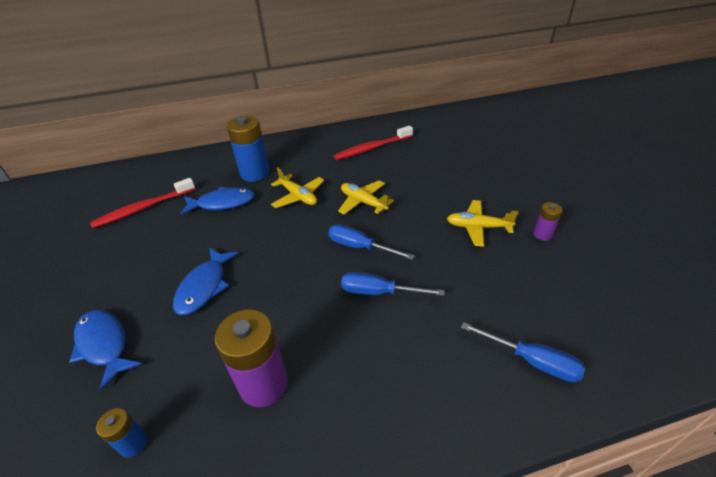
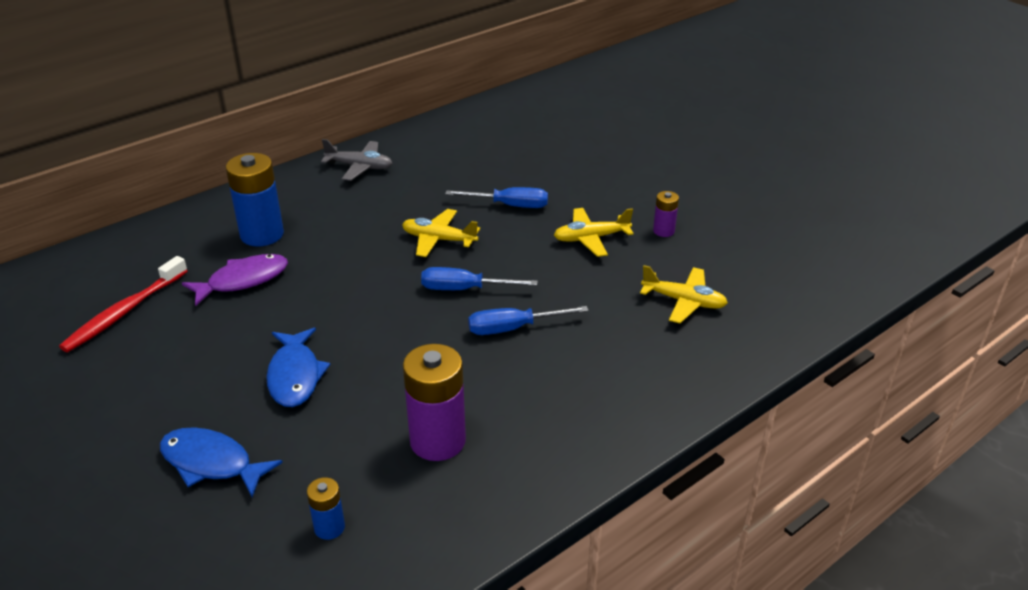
camera: 25 degrees left, 5 degrees down
blue fish [180,187,255,215] -> purple fish [182,254,288,306]
yellow plane [271,167,324,208] -> yellow plane moved to [640,265,728,323]
red toothbrush [334,126,413,160] -> none
blue screwdriver [461,322,585,382] -> blue screwdriver moved to [445,187,548,208]
none -> grey plane [321,139,393,181]

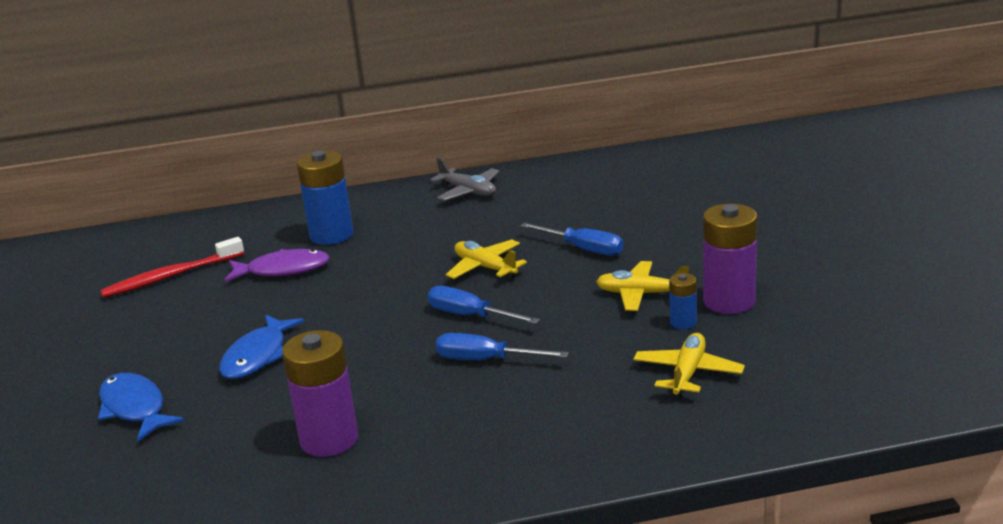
camera: 30 degrees right, 10 degrees down
blue battery [307,477,345,540] -> blue battery moved to [669,273,697,329]
yellow plane [640,265,728,323] -> yellow plane turned 120 degrees counterclockwise [633,333,745,398]
purple battery [653,191,679,237] -> purple battery [703,204,757,314], size x1.99

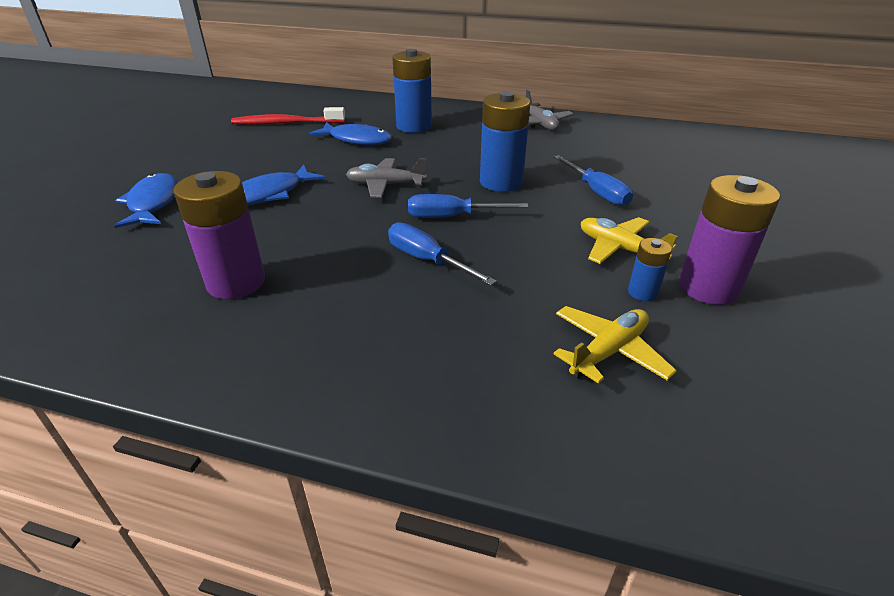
camera: 25 degrees right, 10 degrees up
purple fish [225,249,330,282] -> blue fish [309,122,392,145]
blue screwdriver [428,286,540,324] -> blue screwdriver turned 60 degrees counterclockwise [408,194,528,218]
yellow plane [446,239,527,279] -> blue battery [480,91,530,192]
none -> grey plane [346,158,427,198]

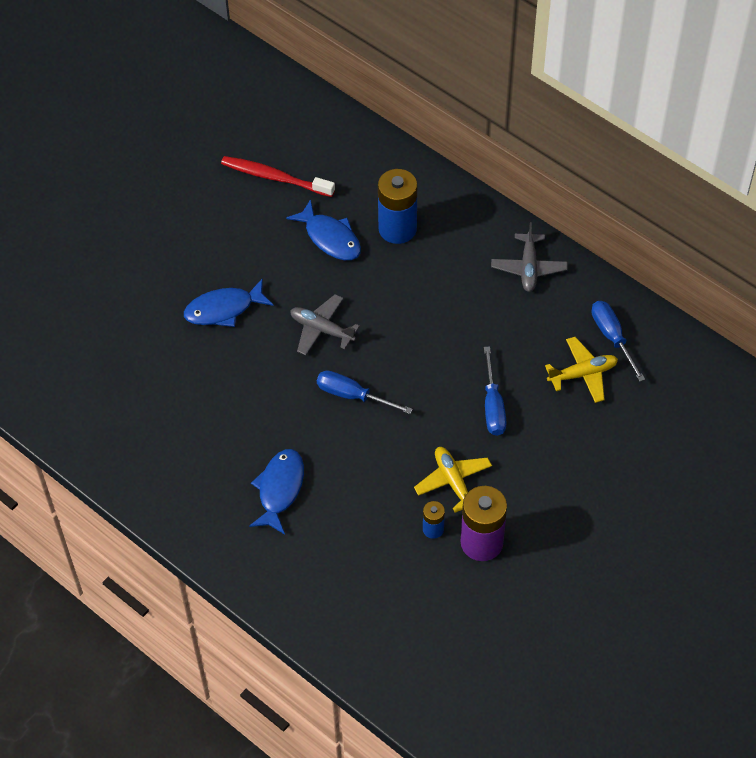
camera: 25 degrees right, 20 degrees up
blue fish [114,173,178,228] -> blue fish moved to [249,449,304,535]
purple battery [173,171,265,299] -> none
blue screwdriver [388,222,497,285] -> blue screwdriver moved to [592,301,645,382]
blue battery [480,91,530,192] -> none
yellow plane [553,306,677,384] -> yellow plane moved to [545,337,618,403]

